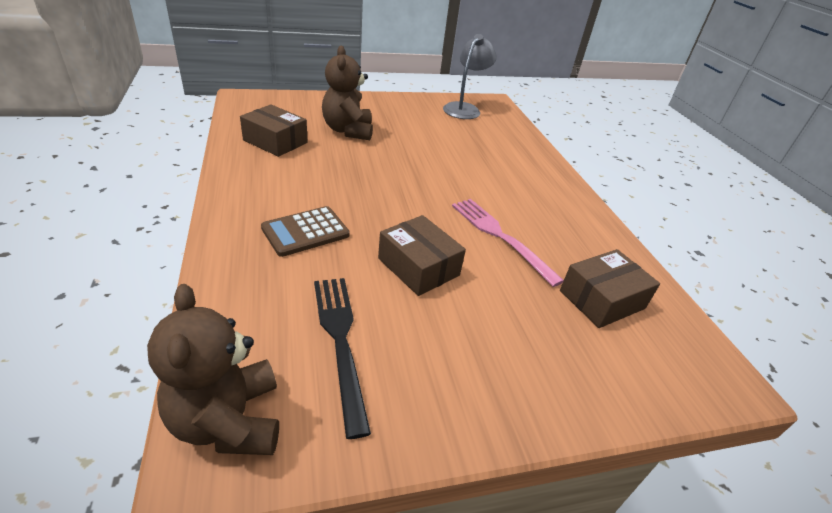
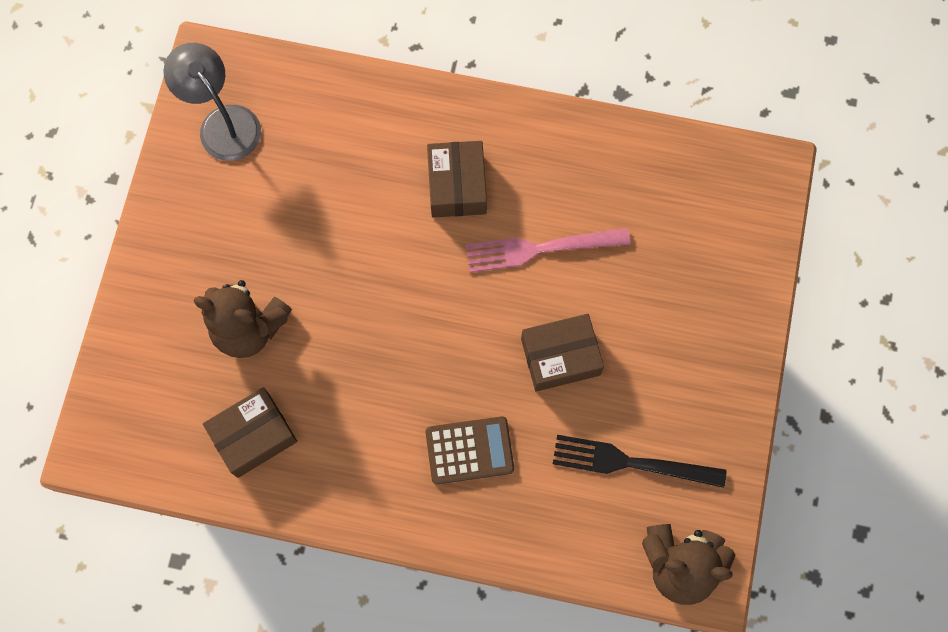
camera: 60 degrees left, 35 degrees up
brown calculator [261,206,350,257] -> brown calculator turned 90 degrees counterclockwise [425,416,514,484]
brown box [560,249,660,328] -> brown box moved to [427,141,487,218]

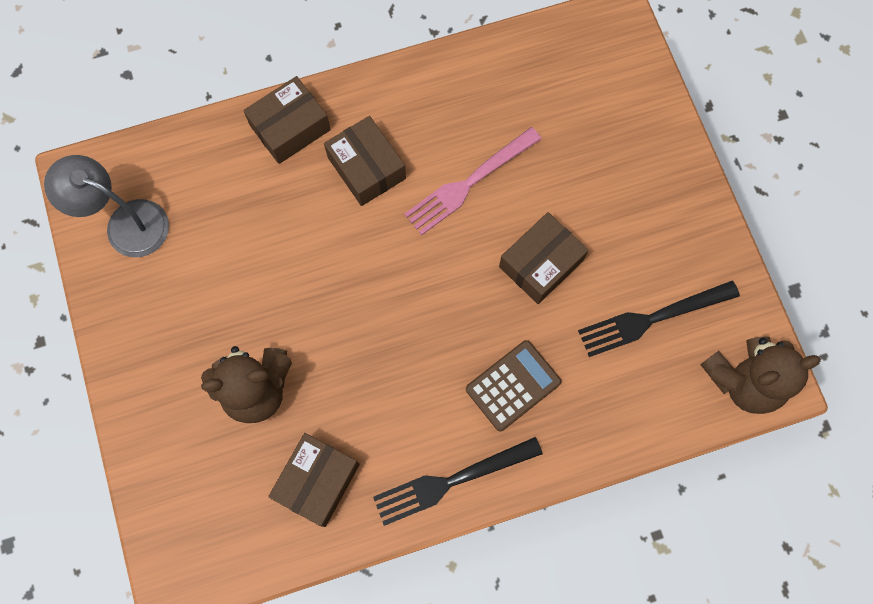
camera: 30 degrees left, 0 degrees up
none -> brown box [243,76,331,164]
none -> black fork [373,437,543,526]

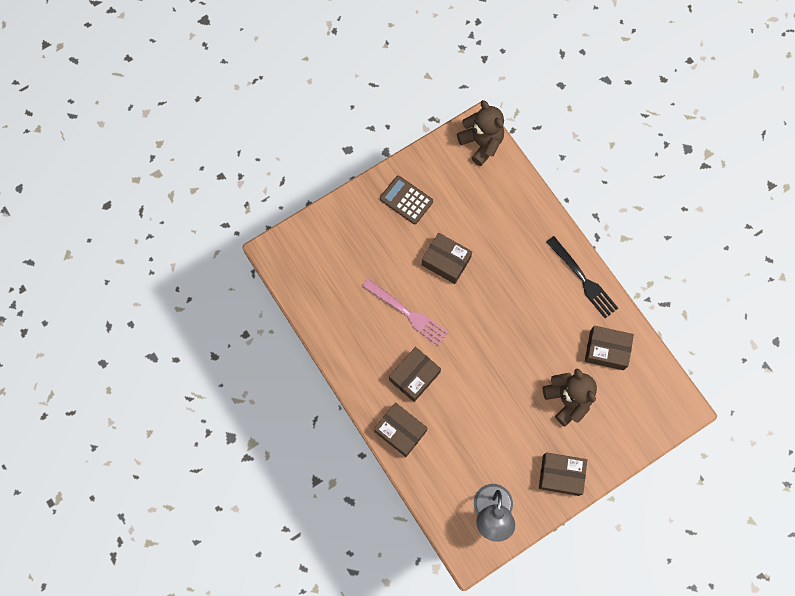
camera: 105 degrees left, 0 degrees up
brown calculator [466,340,562,431] -> brown calculator moved to [380,176,433,224]
black fork [578,281,740,357] -> none
none -> brown box [539,452,587,496]

